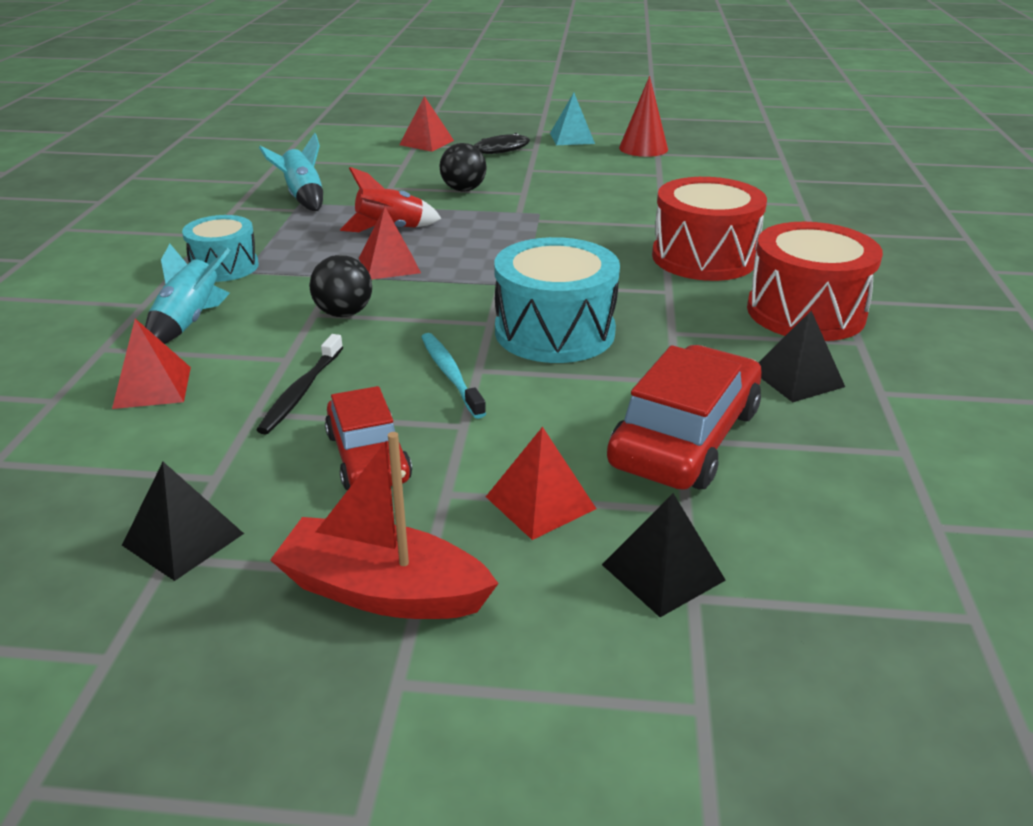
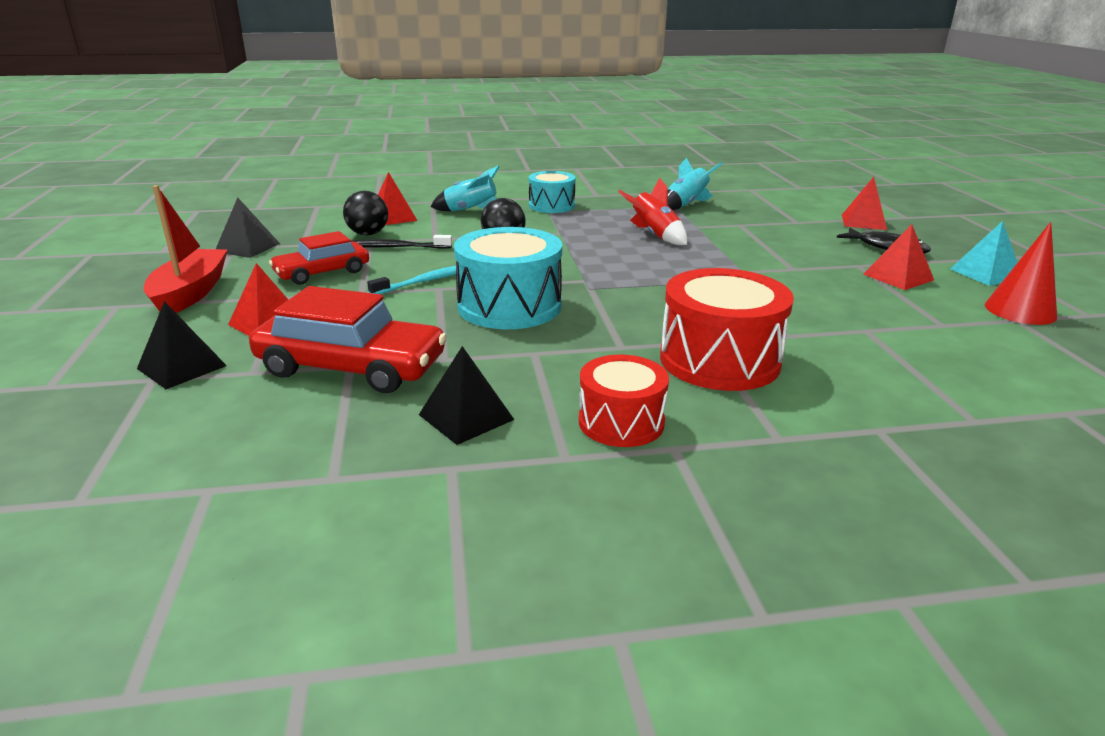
camera: 75 degrees right, 5 degrees down
red pyramid [359,207,421,280] -> red pyramid moved to [864,224,934,290]
black ball [440,143,487,191] -> black ball moved to [343,191,388,236]
red drum [747,222,883,341] -> red drum [579,355,669,447], size x0.62

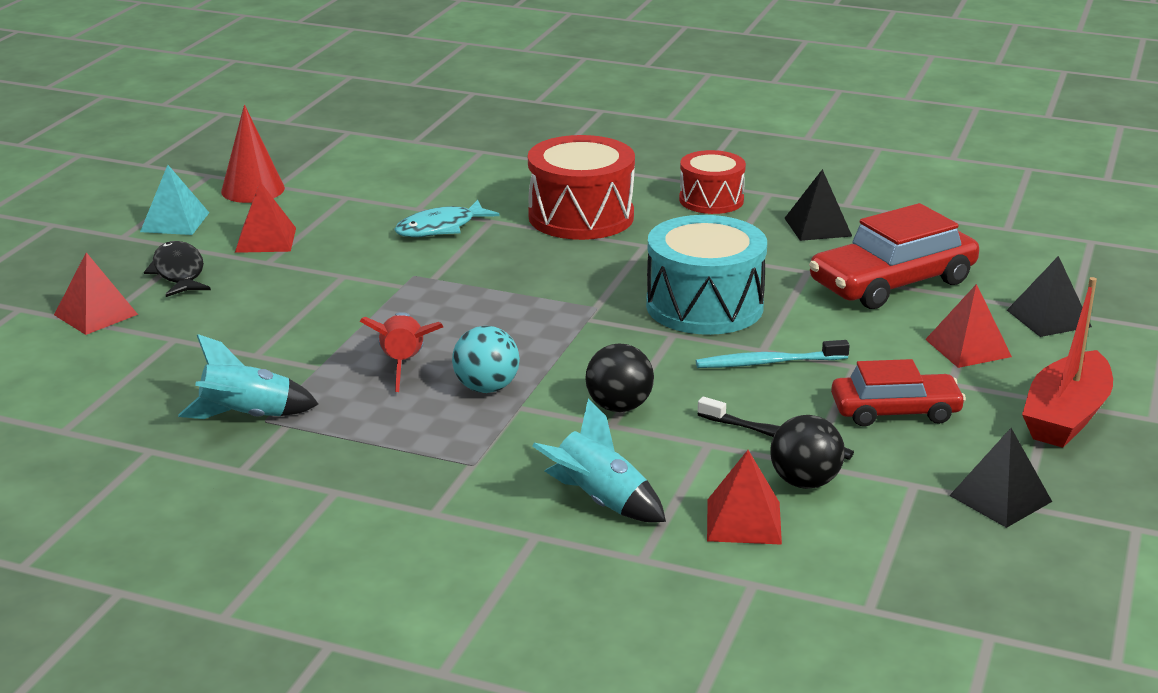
camera: 150 degrees left, 0 degrees up
red car [249,286,447,393] -> red car turned 75 degrees counterclockwise [809,203,979,309]
turquoise drum [529,171,576,213] -> none
none -> turquoise fish [394,200,500,237]
none -> turquoise ball [452,326,520,393]

